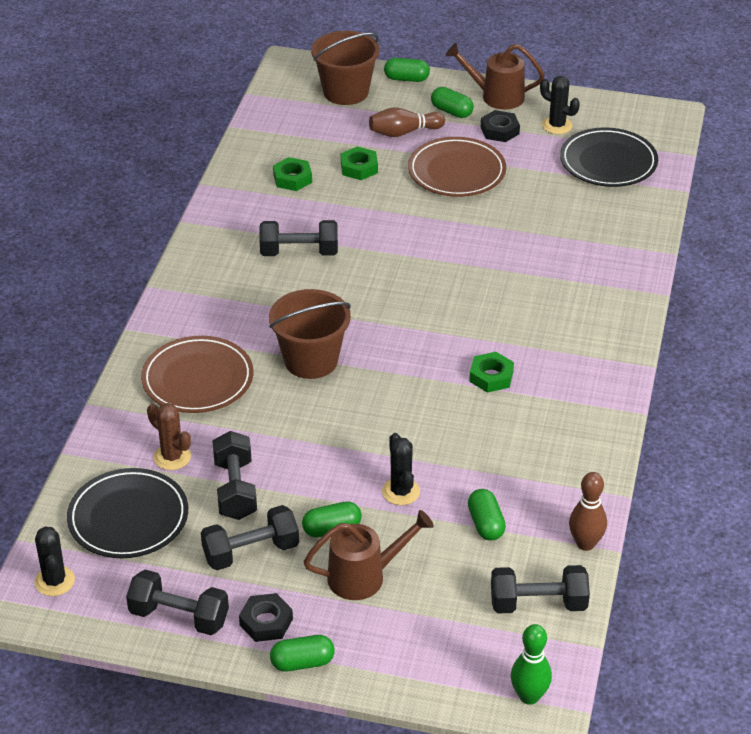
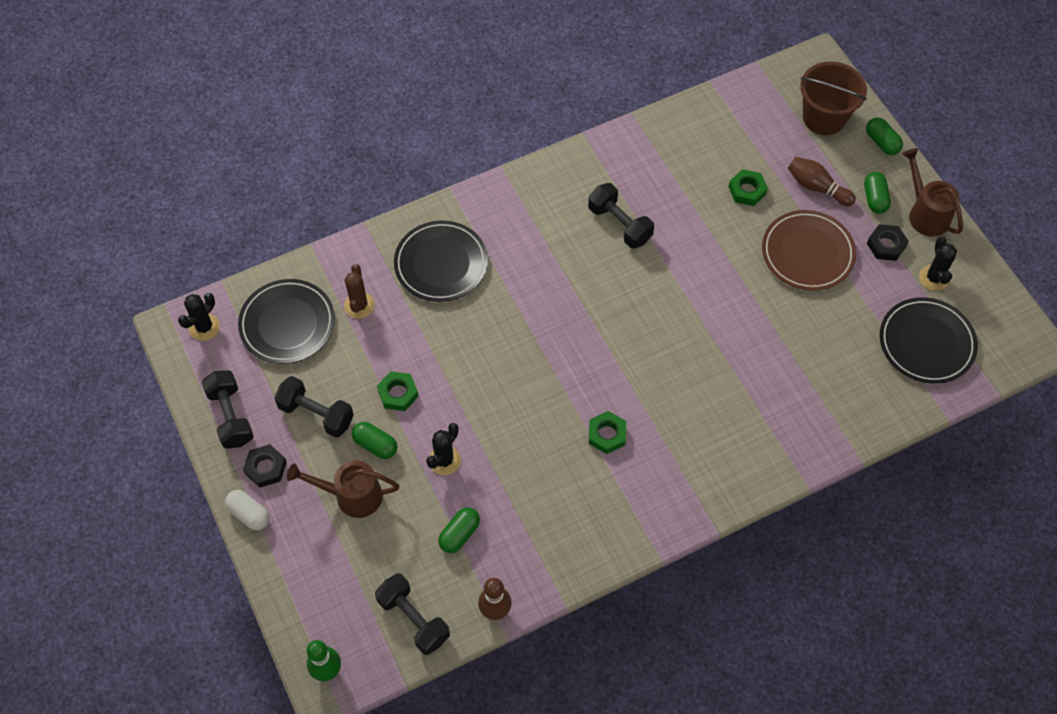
camera: 50 degrees right, 20 degrees up
brown plate [141,336,253,413] -> black plate [394,220,488,302]
black dumbbell [212,431,257,520] -> none
brown bucket [269,289,351,379] -> none
green capsule [270,635,335,671] -> white capsule [225,490,270,531]
green nut [273,157,312,191] -> green nut moved to [377,371,419,411]
brown watering can [304,510,434,600] -> brown watering can turned 150 degrees clockwise [287,460,400,518]

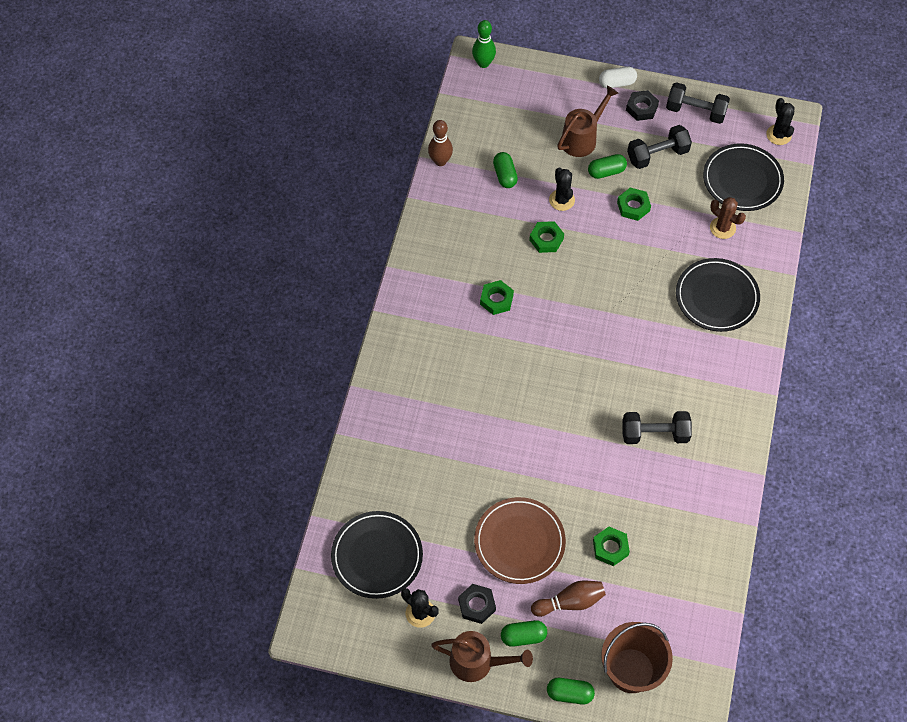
camera: 130 degrees right, 0 degrees up
black dumbbell [375,573,450,655] -> none
green capsule [864,172,891,214] -> green capsule turned 45 degrees counterclockwise [501,620,547,647]
none -> green nut [529,221,564,253]

